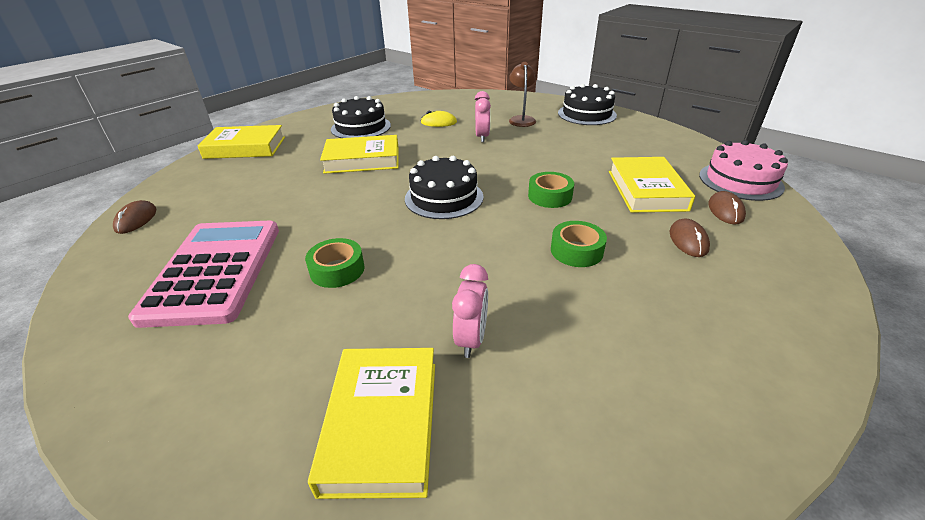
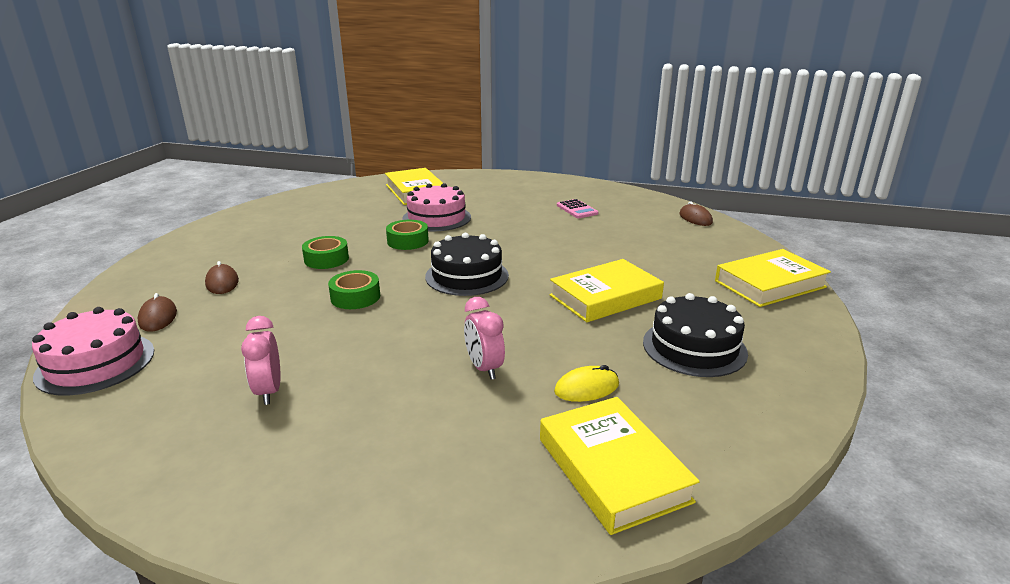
camera: 155 degrees right, 10 degrees down
pink calculator [128,221,279,328] -> pink calculator [557,199,598,218], size x0.40
green tape [305,238,365,288] -> green tape moved to [386,220,429,250]
pink clock [452,264,488,358] -> pink clock moved to [241,316,281,405]
brown lamp [509,62,536,127] -> none
black cake [558,84,617,125] -> none
yellow book [609,157,695,213] -> yellow book moved to [540,397,700,535]
none -> pink cake [402,183,471,231]

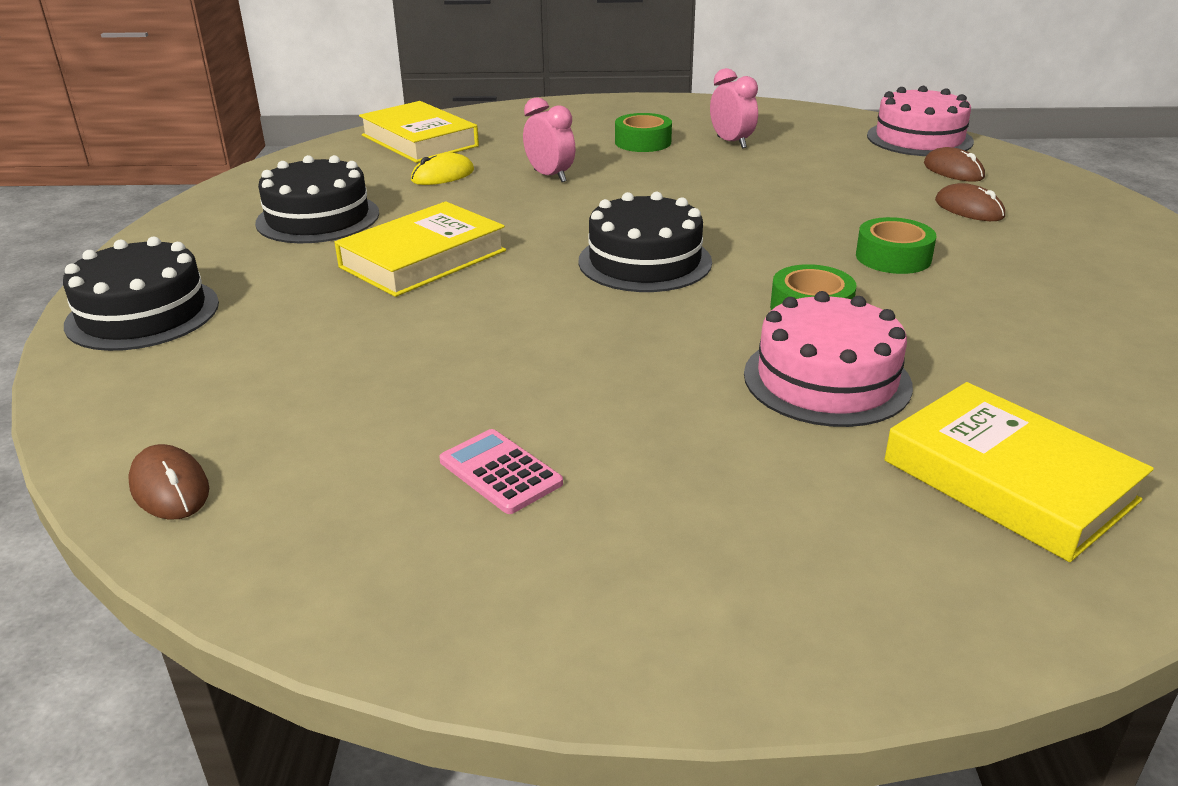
camera: 165 degrees right, 5 degrees up
green tape [328,270,380,309] -> green tape moved to [615,113,672,152]
yellow book [715,249,831,307] -> black cake [63,237,219,351]

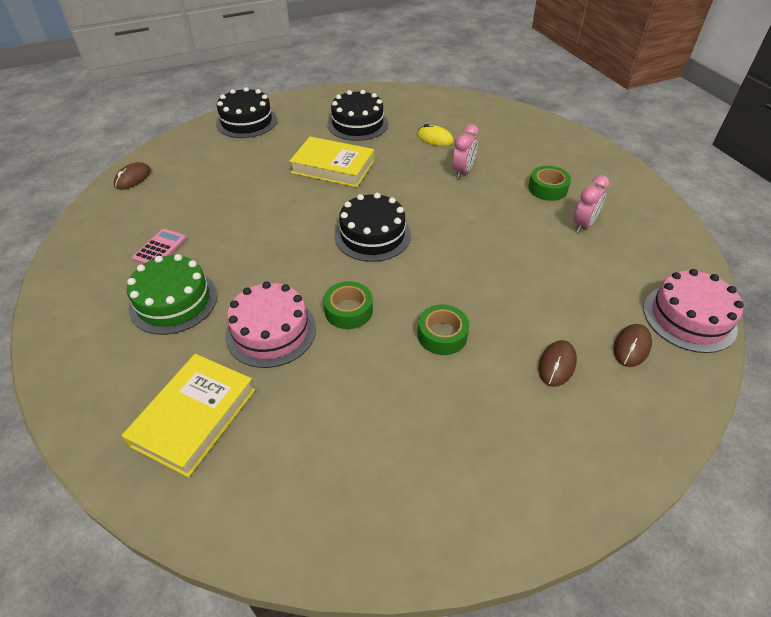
camera: 65 degrees right, 15 degrees up
yellow book [359,101,479,163] -> none
none -> green cake [127,254,217,335]

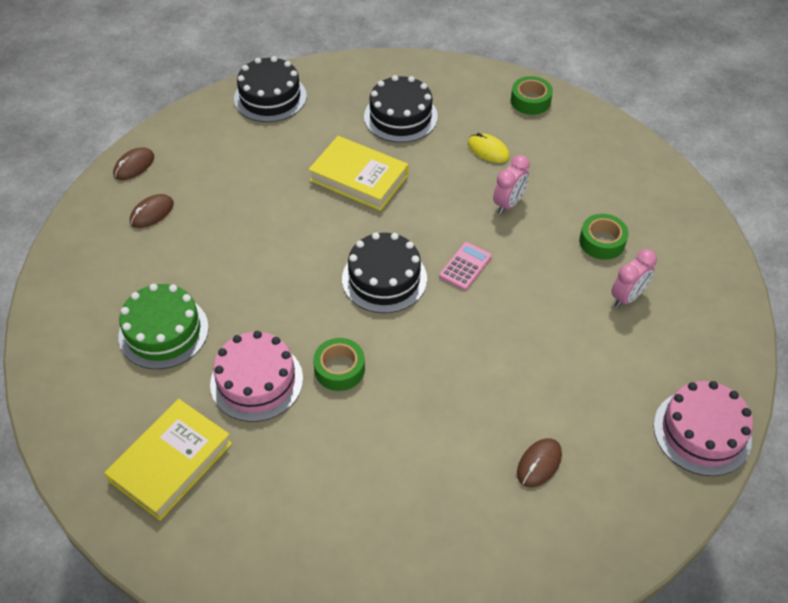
camera: 10 degrees right, 5 degrees up
pink calculator [132,229,187,264] -> pink calculator moved to [439,242,492,290]
green tape [418,304,469,355] -> green tape moved to [511,76,553,115]
brown mouse [613,324,652,367] -> brown mouse moved to [130,194,174,228]

